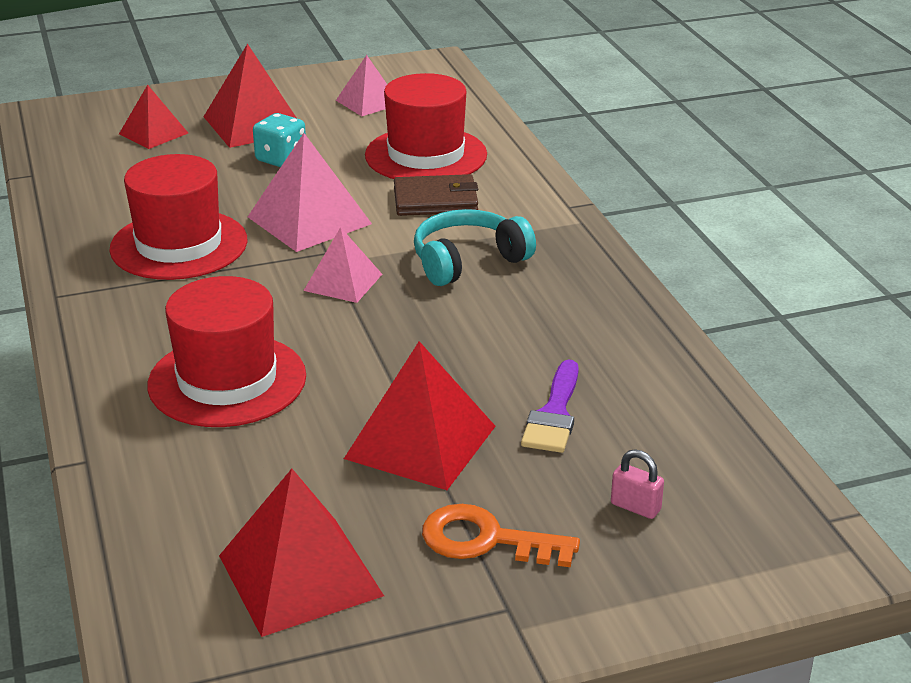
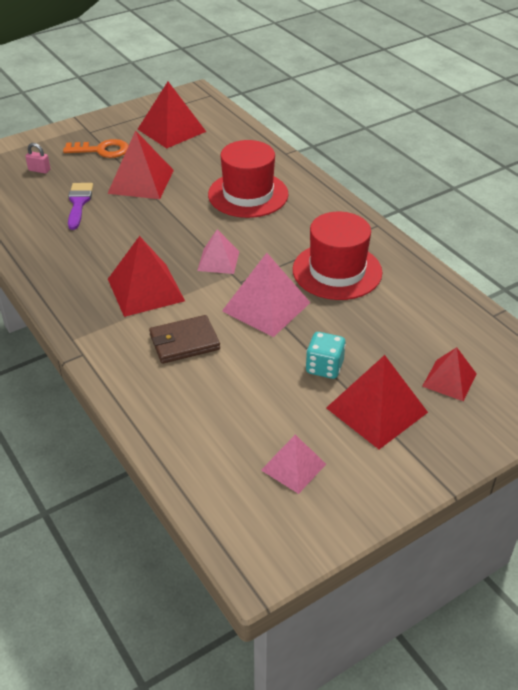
camera: 165 degrees right, 10 degrees up
red hat [365,73,487,179] -> none
turquoise headphones [414,209,536,286] -> red pyramid [108,236,185,317]

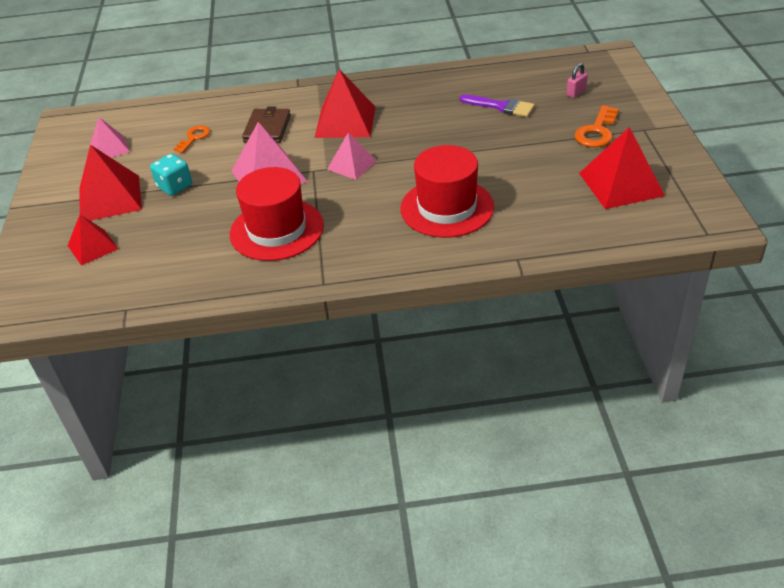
camera: 120 degrees right, 0 degrees up
red pyramid [107,130,174,199] -> none
none -> orange key [174,125,210,153]

